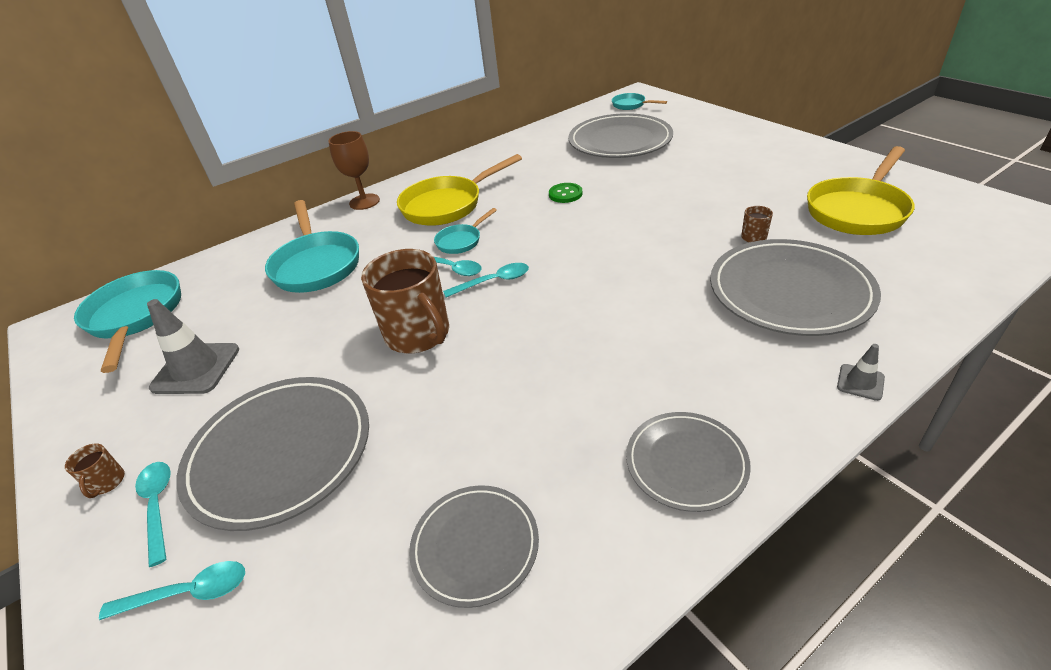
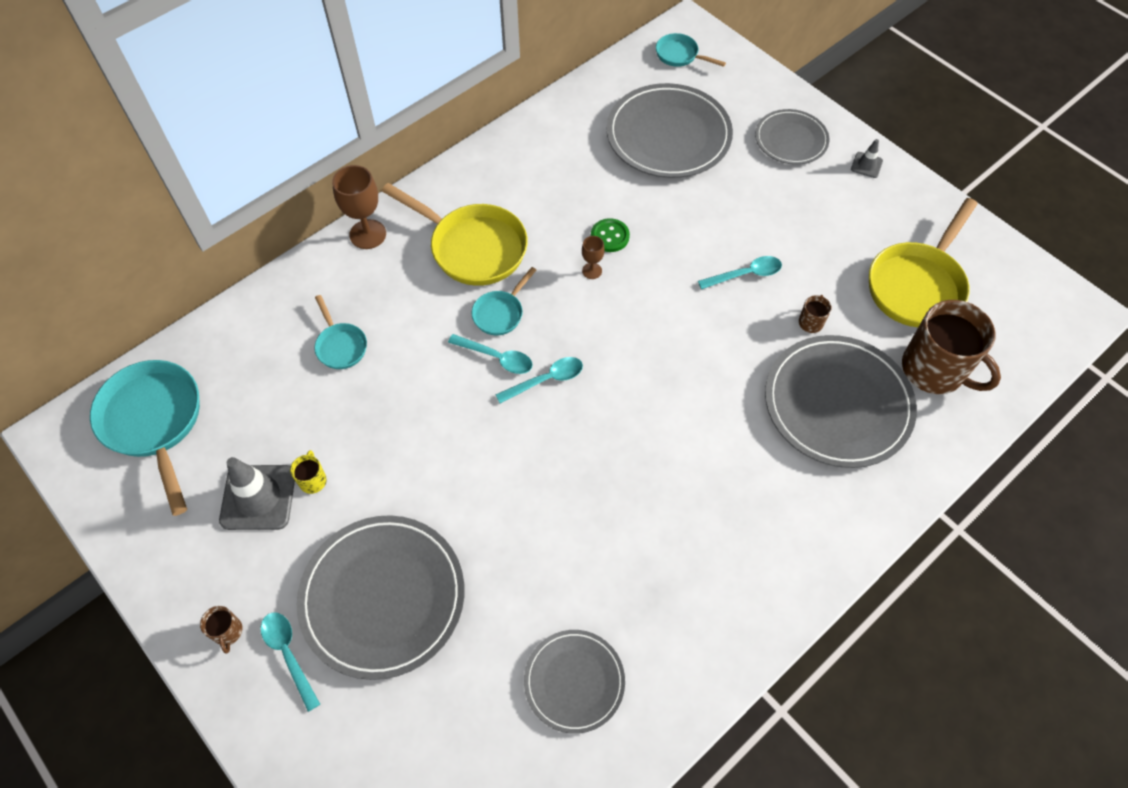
camera: 10 degrees left, 20 degrees up
turquoise spoon [99,561,245,620] -> turquoise spoon moved to [698,256,782,289]
turquoise pan [265,200,359,293] -> turquoise pan [314,295,367,369], size x0.51
brown mug [361,249,449,354] -> brown mug moved to [902,300,1001,394]
yellow pan [397,154,522,226] -> yellow pan turned 105 degrees counterclockwise [382,183,528,286]
grey plate [626,412,751,512] -> grey plate moved to [755,109,829,165]
grey traffic cone [837,344,885,401] -> grey traffic cone moved to [851,139,883,178]
none -> yellow mug [290,450,327,494]
none -> brown goblet [582,236,605,279]

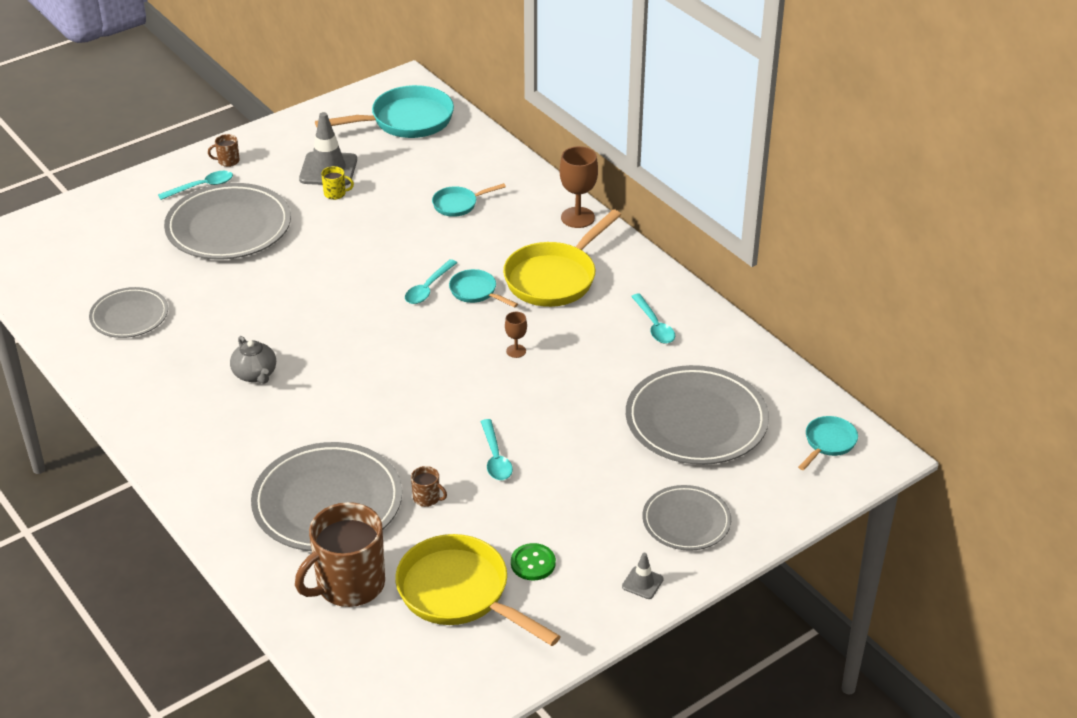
camera: 95 degrees right, 20 degrees down
turquoise spoon [495,357,583,403] -> turquoise spoon moved to [631,294,675,344]
green button [591,218,630,252] -> green button moved to [511,543,556,580]
none -> grey teapot [230,336,276,384]

